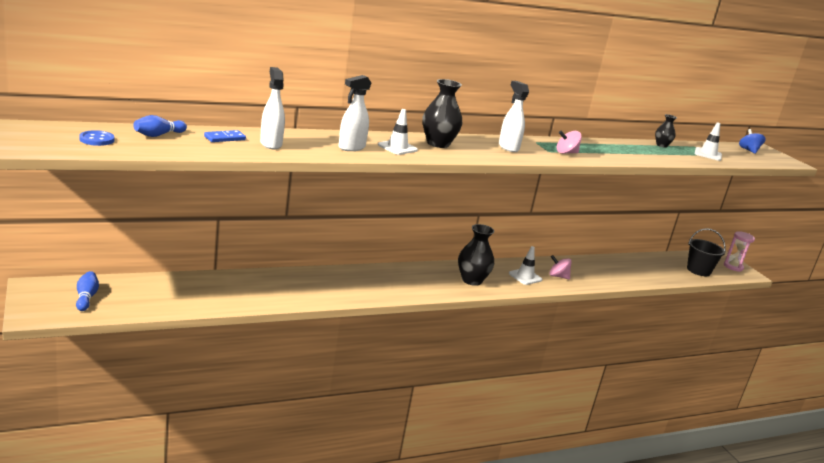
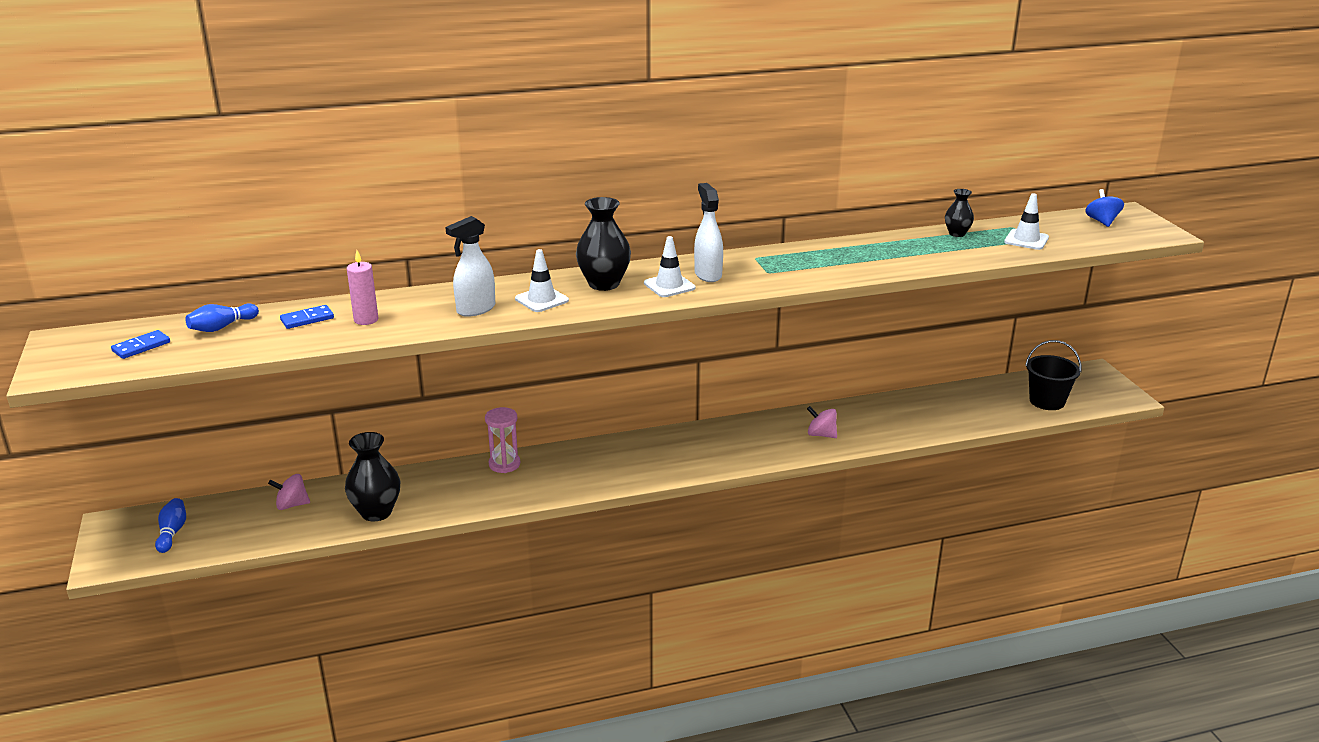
camera: 10 degrees right, 5 degrees up
blue button [80,130,114,146] -> blue domino [111,330,170,359]
white spray bottle [260,67,285,149] -> pink candle [347,250,378,325]
black vase [458,224,495,286] -> black vase moved to [345,432,400,521]
white traffic cone [509,246,542,285] -> white traffic cone moved to [644,236,695,297]
pink spinning top [557,131,582,154] -> pink spinning top moved to [268,474,310,510]
pink hourglass [724,231,755,272] -> pink hourglass moved to [485,407,520,473]

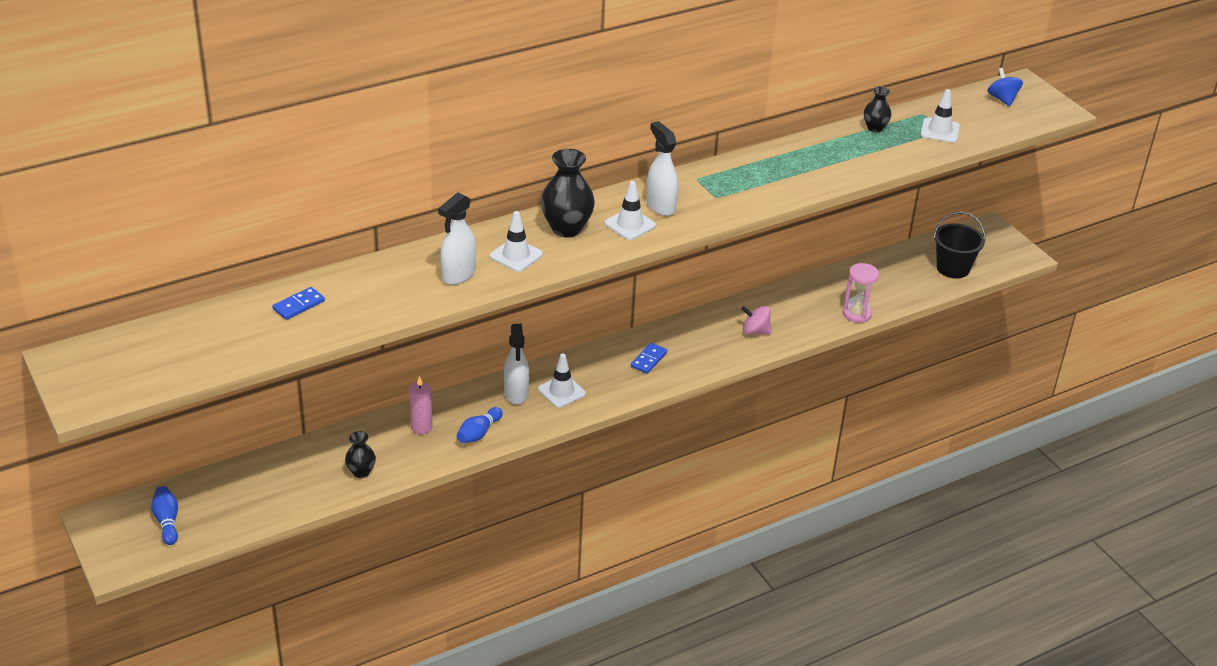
camera: 15 degrees left, 10 degrees up
blue domino [111,330,170,359] -> blue domino moved to [631,343,667,374]
blue bowling pin [185,303,259,332] -> blue bowling pin moved to [457,407,502,443]
pink spinning top [268,474,310,510] -> none
black vase [345,432,400,521] -> black vase [345,431,376,478], size x0.57
pink candle [347,250,378,325] -> pink candle moved to [409,376,432,434]
pink hourglass [485,407,520,473] -> pink hourglass moved to [843,263,879,323]
none -> white spray bottle [504,324,529,404]
none -> white traffic cone [538,353,586,408]

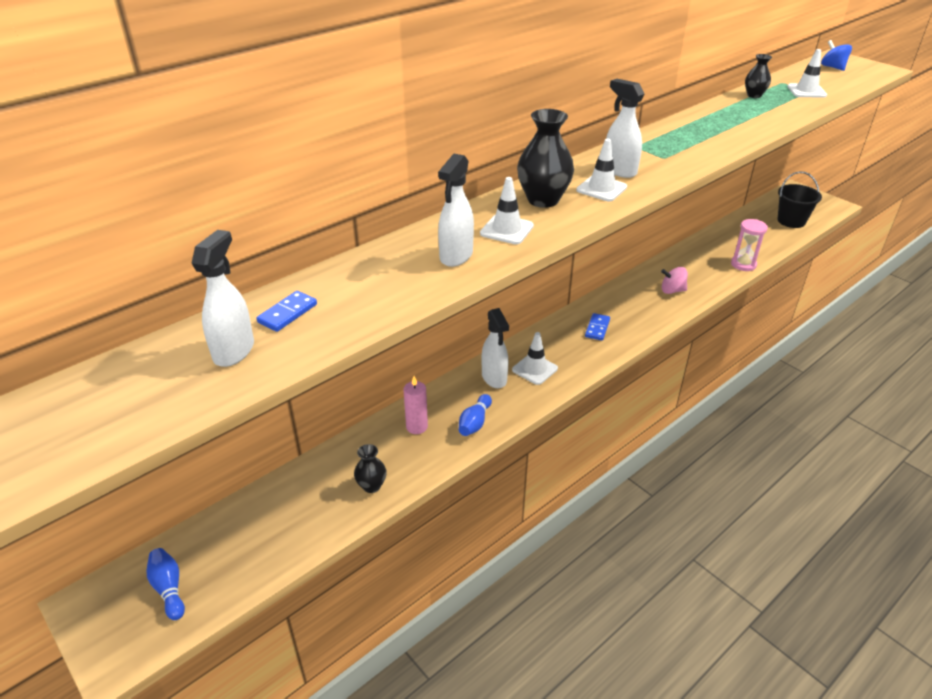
camera: 10 degrees left, 0 degrees up
none -> white spray bottle [192,230,254,367]

